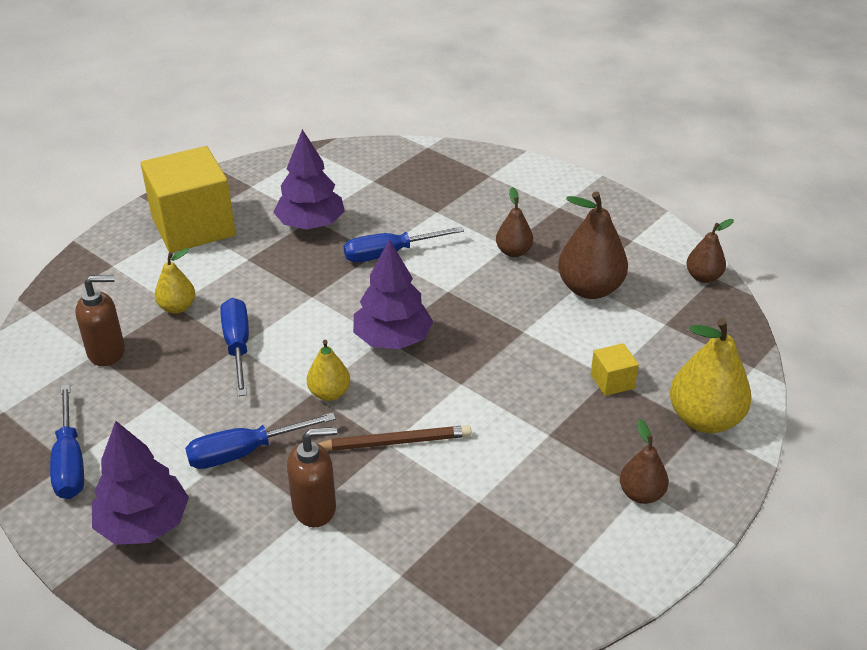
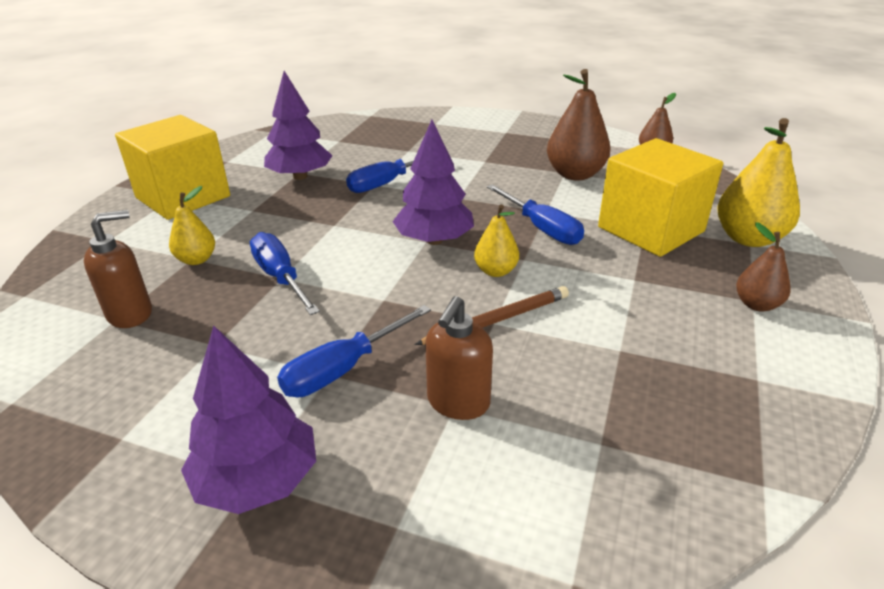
camera: 20 degrees left, 5 degrees down
blue screwdriver [50,384,84,499] -> blue screwdriver moved to [487,184,584,245]
brown soap dispenser [287,427,337,527] -> brown soap dispenser turned 150 degrees clockwise [425,296,493,420]
yellow pear [307,340,350,401] -> yellow pear moved to [474,204,519,277]
brown pear [496,187,533,257] -> none
yellow cube [591,343,639,396] -> yellow cube [598,138,723,257], size x2.39

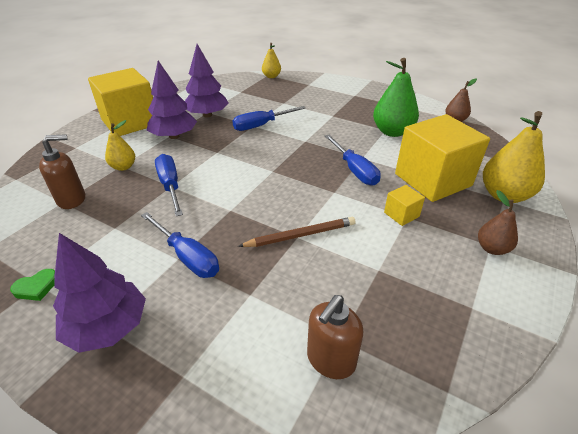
camera: 10 degrees right, 5 degrees up
blue screwdriver [277,305,431,397] -> blue screwdriver turned 105 degrees counterclockwise [141,212,219,278]
purple tree [392,120,474,245] -> purple tree moved to [147,61,197,139]
brown soap dispenser [425,296,493,420] -> brown soap dispenser moved to [307,295,363,379]
yellow pear [474,204,519,277] -> yellow pear moved to [262,43,281,78]
brown pear [547,69,610,181] -> green pear [373,58,419,137]
none -> green heart [10,269,55,301]
none -> yellow cube [384,185,425,226]

